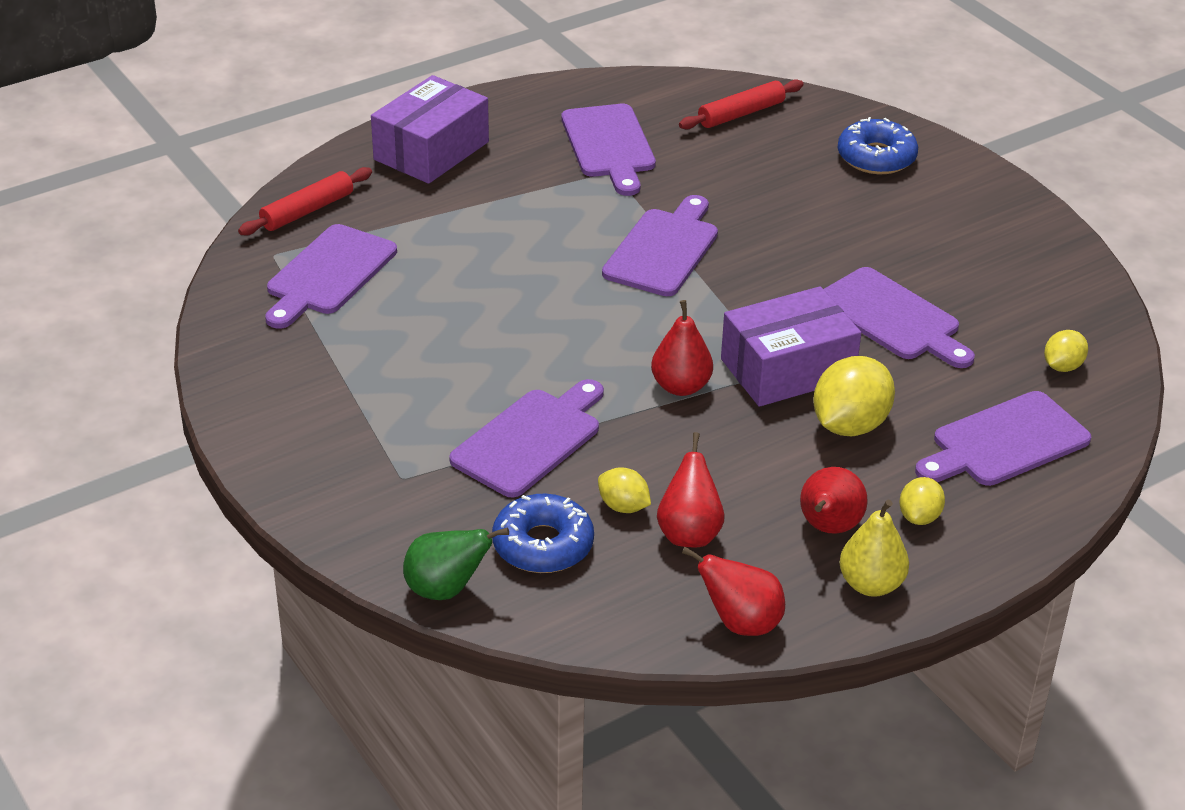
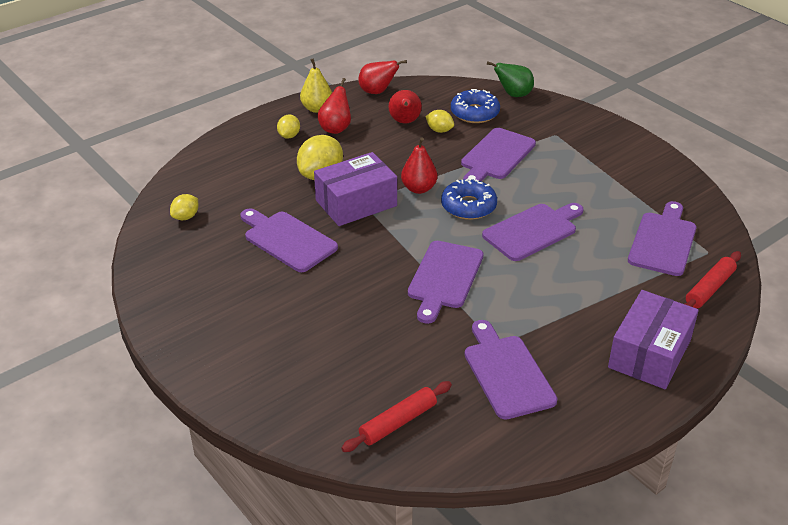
camera: 175 degrees right, 0 degrees up
blue donut [838,117,918,174] -> blue donut moved to [441,177,497,220]
purple cutting board [915,391,1091,486] -> purple cutting board moved to [482,203,584,261]

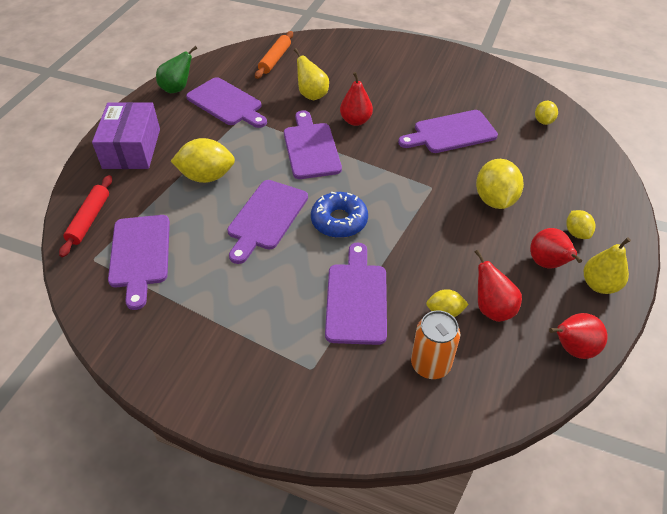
camera: 150 degrees right, 10 degrees up
purple cutting board [240,208,338,272] -> purple cutting board turned 150 degrees clockwise [398,110,498,153]
purple box [314,152,397,226] -> none
red rolling pin [341,381,452,452] -> orange rolling pin [255,31,293,79]
red pear [401,137,437,194] -> red pear moved to [340,72,373,126]
blue donut [451,89,500,123] -> orange can [411,310,460,379]
green pear [487,61,534,97] -> green pear moved to [156,46,197,93]
none -> yellow lemon [171,138,235,183]
none -> yellow pear [294,48,329,100]

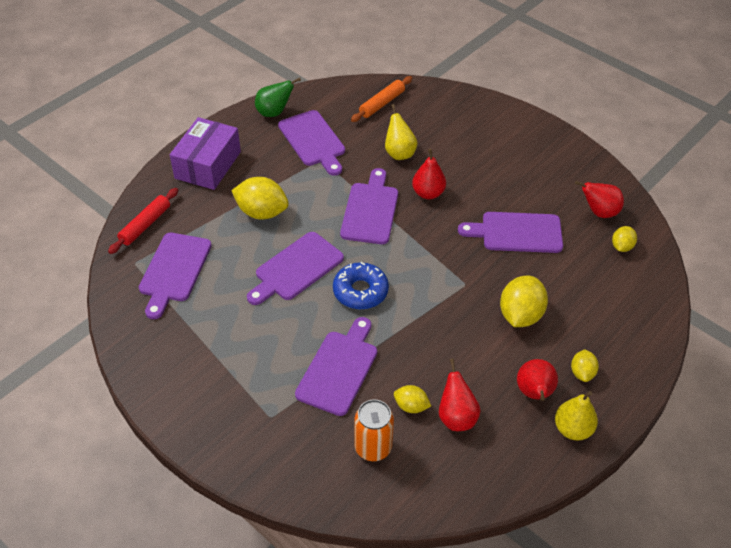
camera: 20 degrees right, 0 degrees up
red pear [549,313,608,359] -> red pear moved to [575,181,624,218]

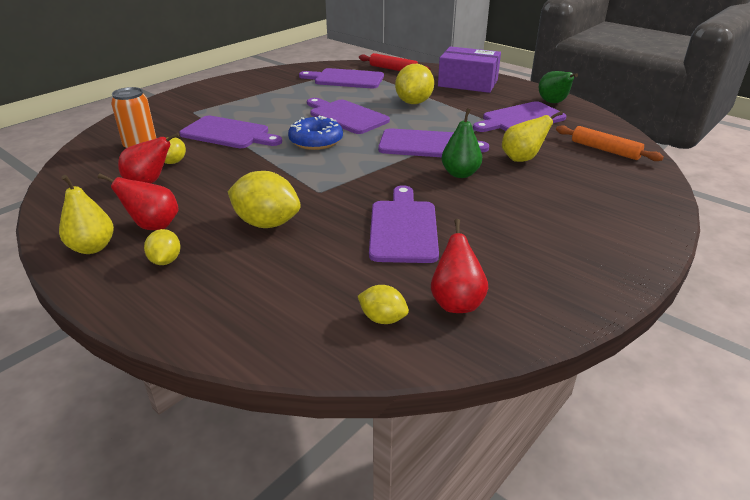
camera: 90 degrees right, 15 degrees down
red pear [412,149,446,199] -> green pear [442,108,482,178]
yellow lemon [571,349,599,382] -> yellow lemon turned 75 degrees clockwise [144,229,181,265]

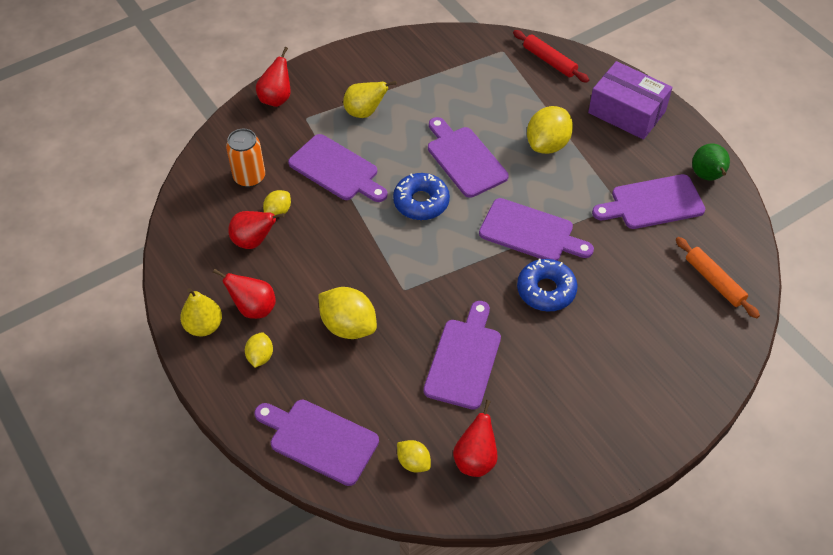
camera: 15 degrees right, 20 degrees up
purple cutting board [299,68,384,88] -> purple cutting board moved to [254,400,379,486]
green pear [442,108,482,178] -> blue donut [517,259,578,312]
yellow pear [502,111,563,162] -> yellow pear moved to [343,81,397,118]
none -> red pear [256,47,290,107]

